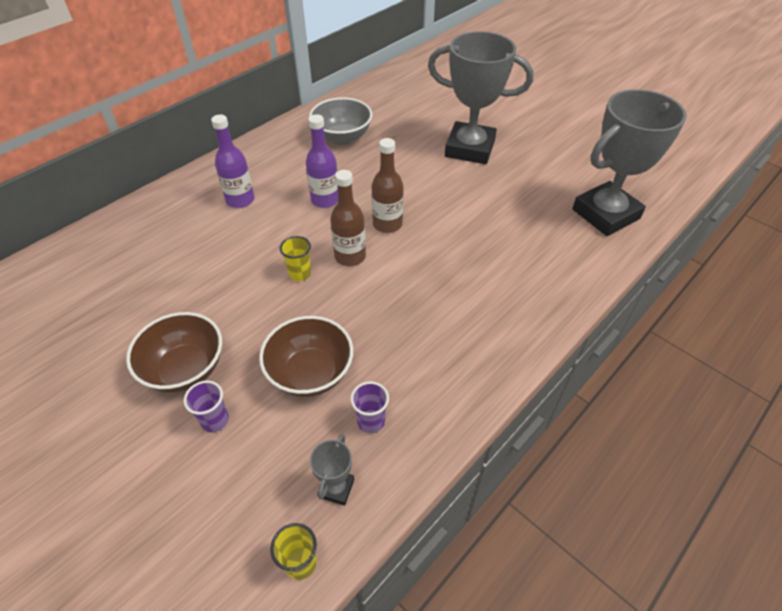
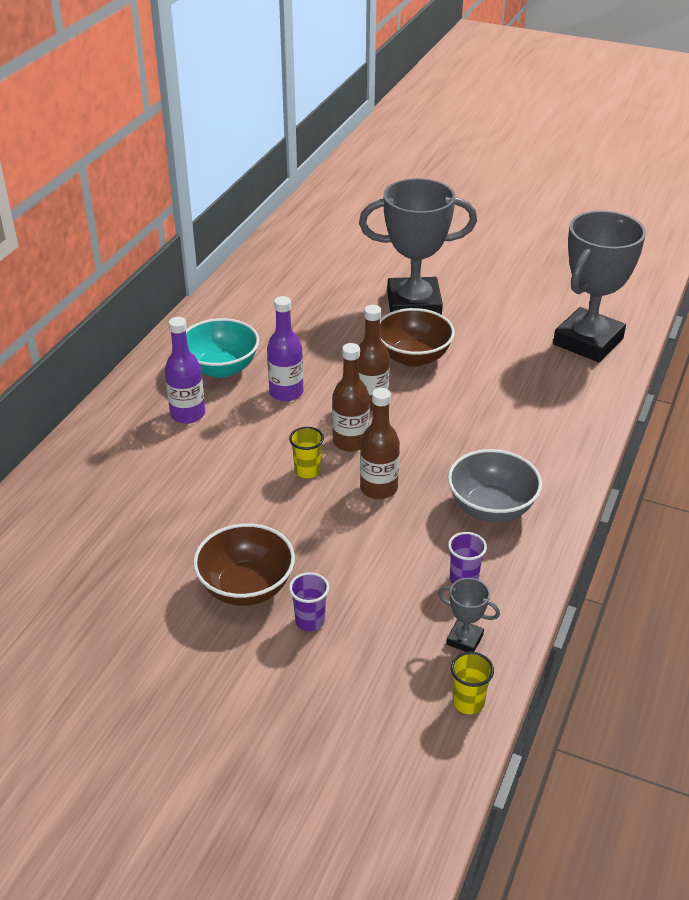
camera: 20 degrees left, 10 degrees down
brown bowl [259,316,353,397] -> brown bowl moved to [380,308,455,367]
grey bowl [309,97,372,145] -> grey bowl moved to [448,449,542,522]
grey trophy [310,434,354,506] -> grey trophy turned 60 degrees counterclockwise [438,578,500,652]
none -> turquoise bowl [186,318,259,378]
none -> brown bottle [360,388,400,499]

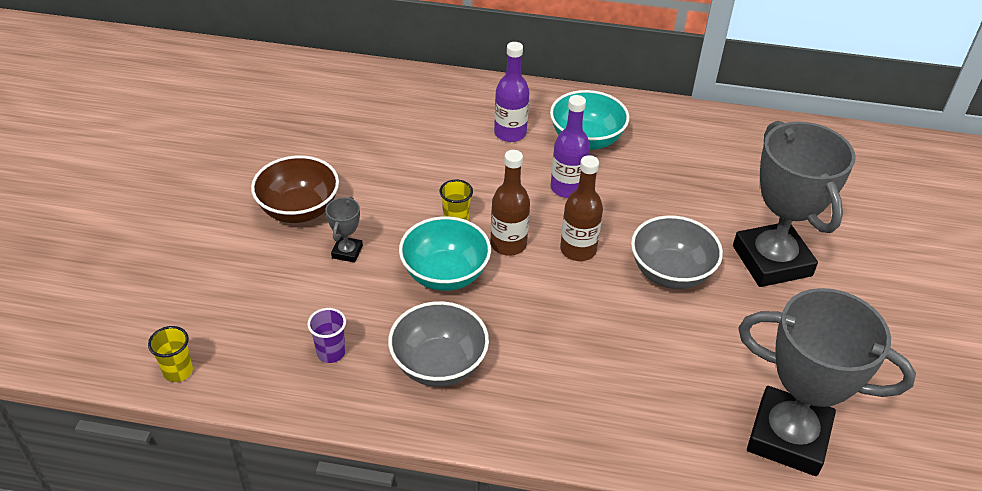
camera: 75 degrees right, 5 degrees up
purple cup [289,572,329,631] -> none
brown bottle [360,388,400,499] -> turquoise bowl [399,216,491,291]
brown bowl [380,308,455,367] -> grey bowl [631,215,723,289]
grey trophy [438,578,500,652] -> grey trophy moved to [325,197,363,263]

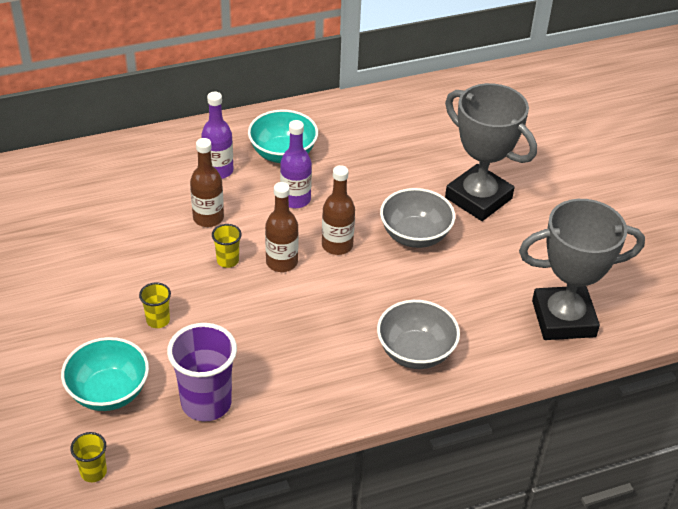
camera: 30 degrees left, 0 degrees up
brown bowl [251,155,339,223] -> none
purple cup [307,308,346,363] -> purple cup [167,323,237,422], size x2.02
grey trophy [325,197,363,263] -> yellow cup [139,282,171,328]
grey bowl [388,301,489,387] -> grey bowl moved to [377,300,460,369]
turquoise bowl [399,216,491,291] -> turquoise bowl moved to [61,337,149,411]
none -> brown bottle [190,138,224,227]

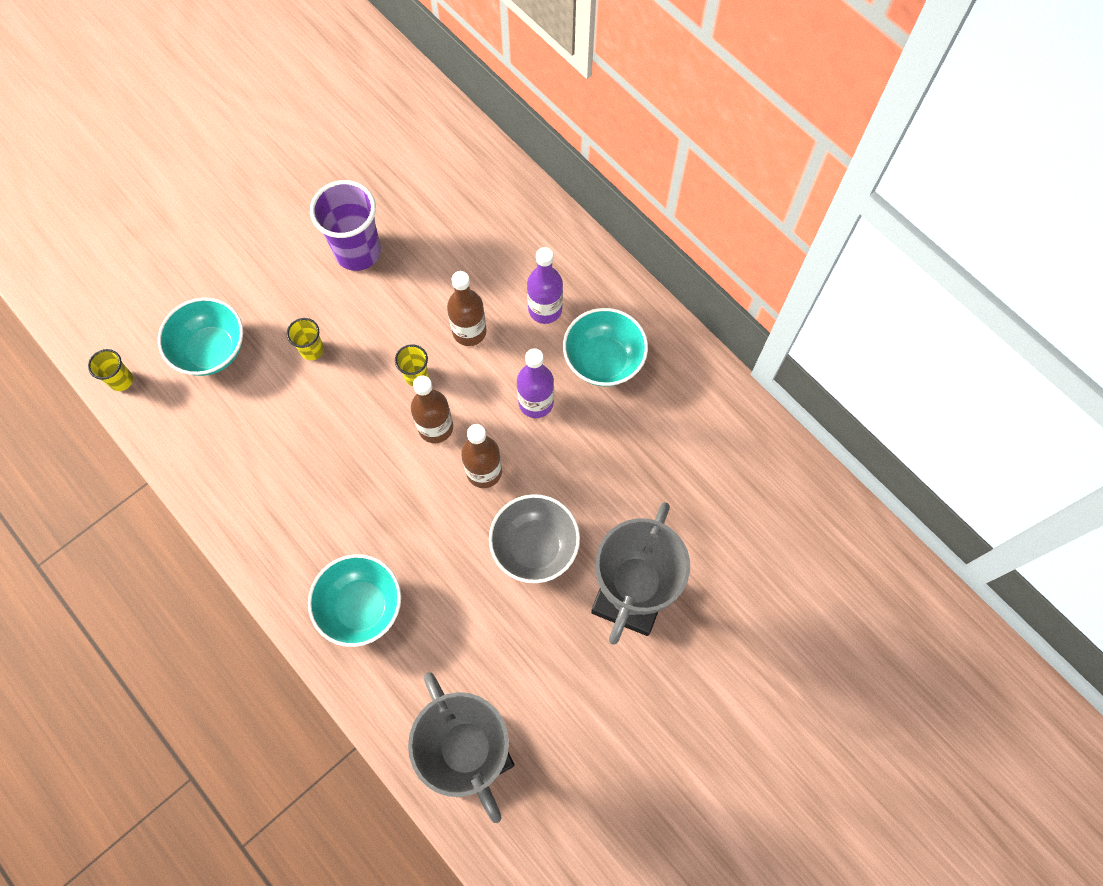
camera: 70 degrees right, 25 degrees up
purple cup [167,323,237,422] -> purple cup moved to [310,180,381,271]
grey bowl [377,300,460,369] -> turquoise bowl [308,554,401,647]

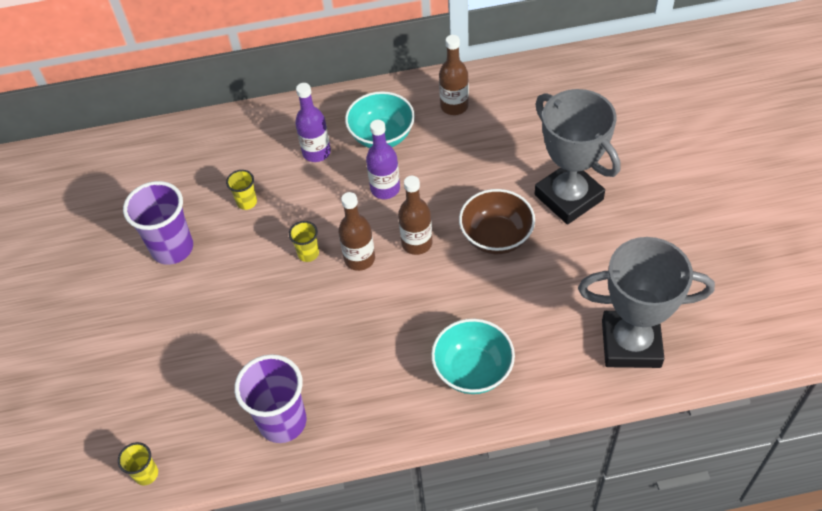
camera: 55 degrees left, 15 degrees down
turquoise bowl [158,298,243,376] -> none
yellow cup [287,318,324,360] -> yellow cup moved to [226,170,257,210]
brown bottle [447,271,487,346] -> brown bottle moved to [439,35,469,115]
grey bowl [489,494,580,583] -> brown bowl [459,189,535,254]
none -> purple cup [234,354,306,443]

